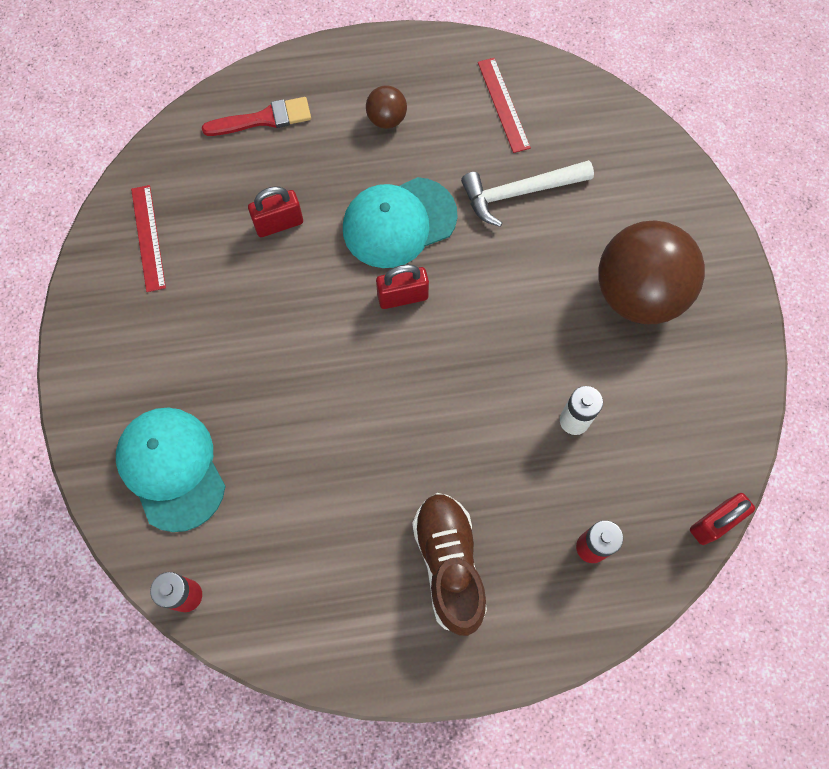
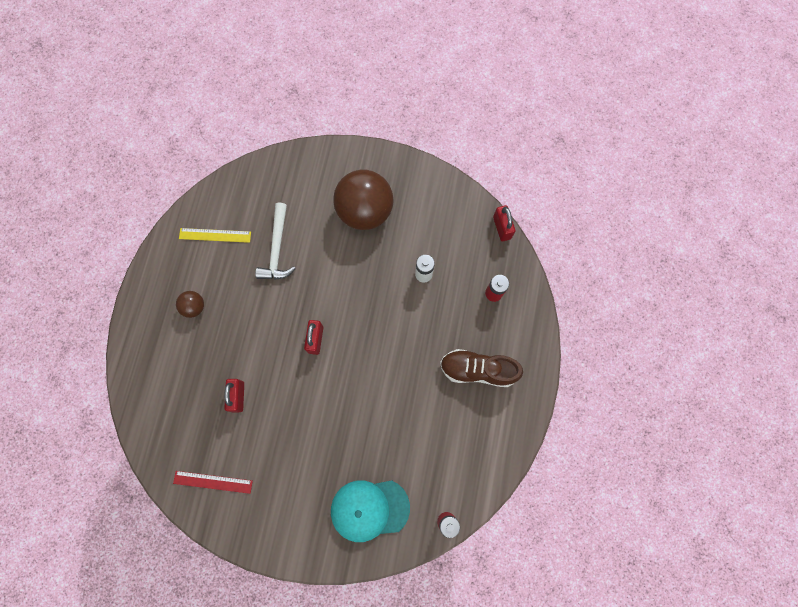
camera: 70 degrees left, 5 degrees up
red brush [202,97,311,136] -> none
turquoise cap [343,177,458,268] -> none
red ruler [478,58,531,153] -> yellow ruler [179,228,251,243]

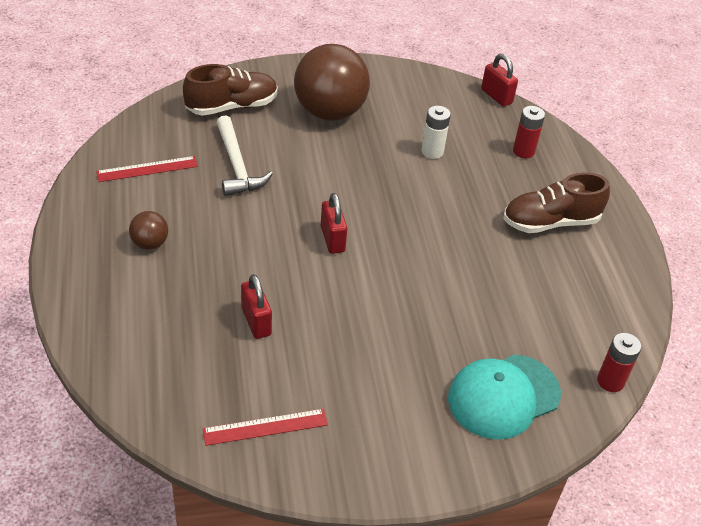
camera: 25 degrees left, 30 degrees down
yellow ruler [179,228,251,243] -> red ruler [96,156,198,182]
none -> brown shoe [183,64,278,116]

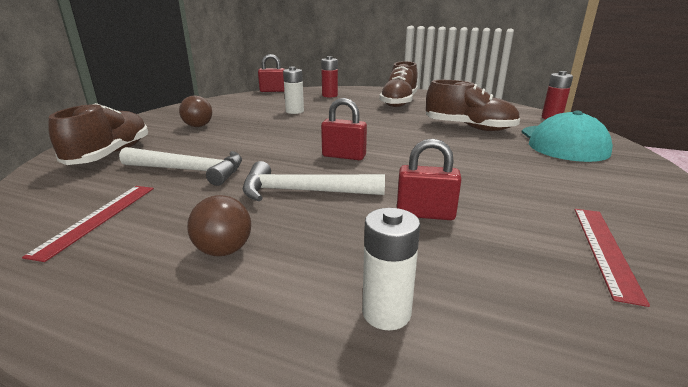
camera: 55 degrees left, 20 degrees down
brown ball [294,44,370,121] -> brown ball [179,95,212,127], size x0.44
none -> white hammer [243,161,385,201]
none -> white battery [362,208,420,331]
none -> brown shoe [426,80,520,131]

